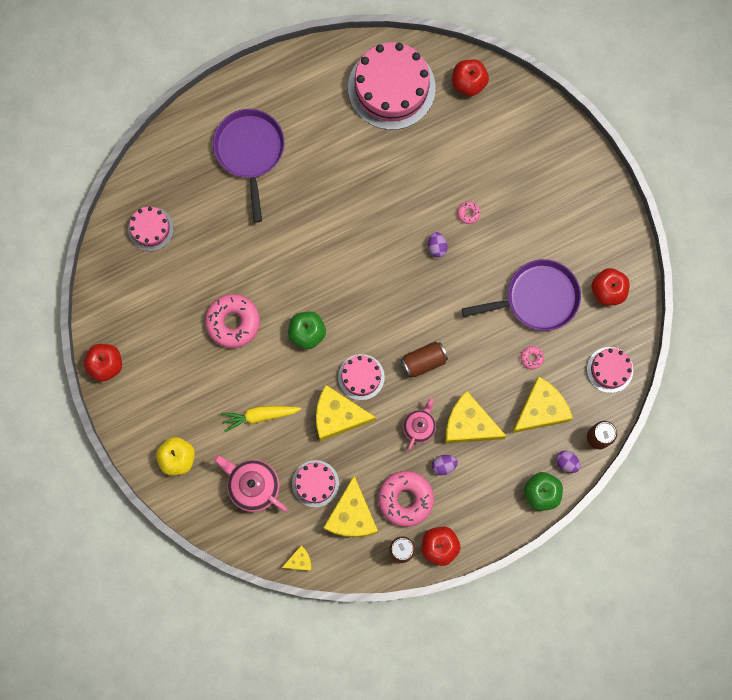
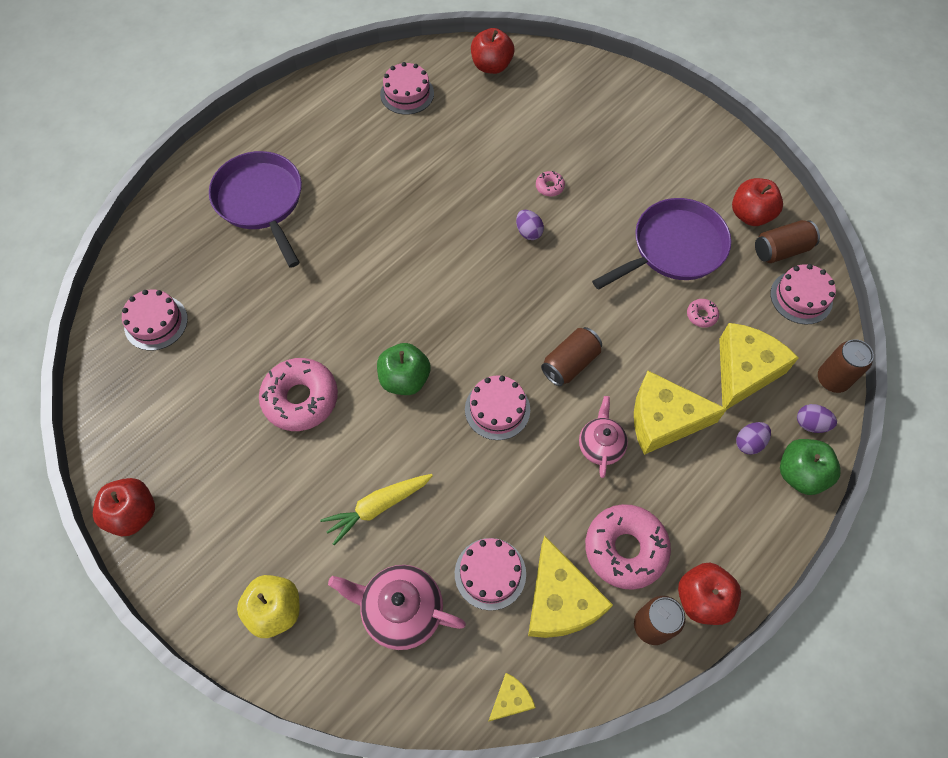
camera: 20 degrees left, 15 degrees down
yellow cheese [316,385,376,441] -> none
pink cake [348,42,436,130] -> pink cake [380,62,434,115], size x0.51
purple egg [432,455,458,476] -> purple egg moved to [736,422,771,455]
none -> brown can [755,220,820,263]

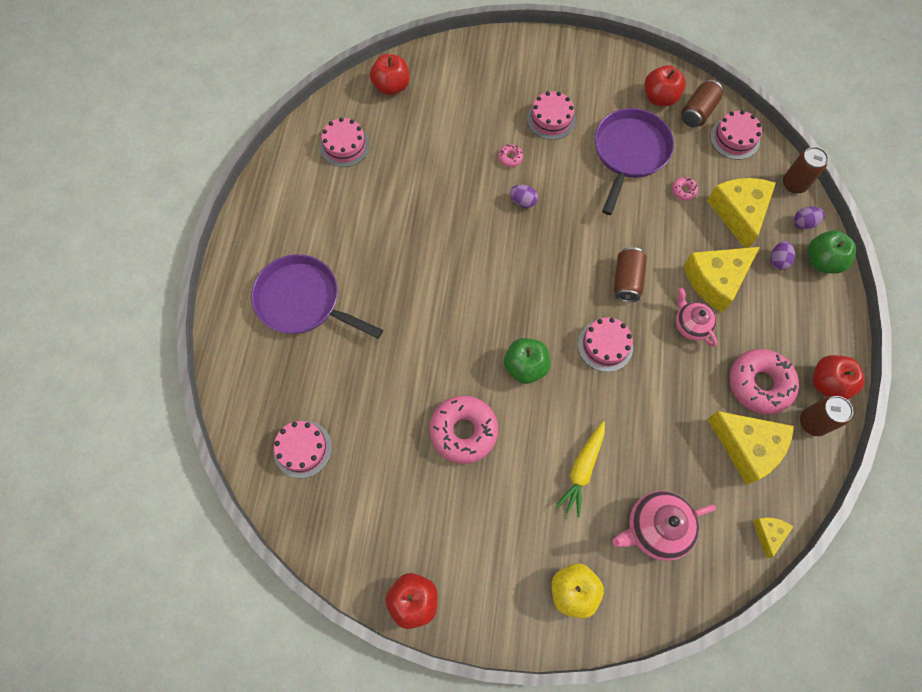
camera: 35 degrees left, 5 degrees up
pink cake [455,538,526,611] -> pink cake moved to [527,91,576,140]

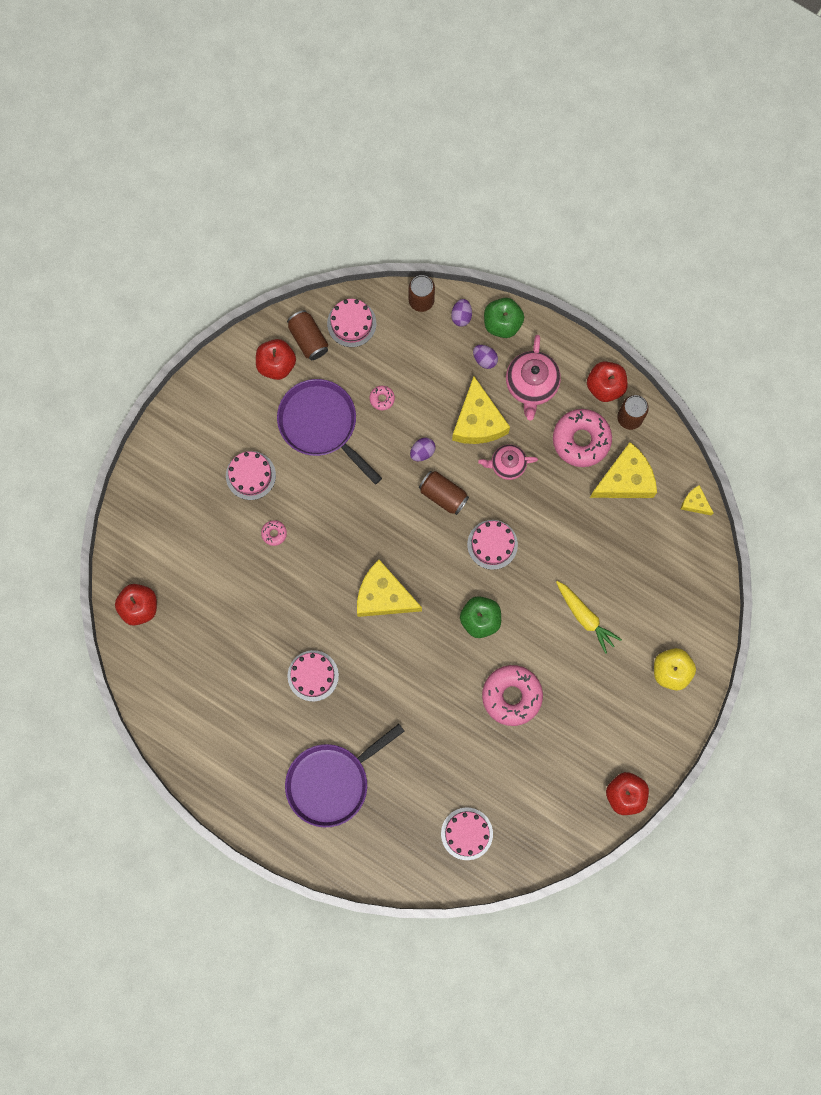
camera: 65 degrees left, 10 degrees up
pink cake [320,118,370,167] -> pink cake moved to [287,650,339,702]
purple egg [510,185,538,208] -> purple egg moved to [410,437,436,461]
pink teapot [612,491,716,561] -> pink teapot moved to [506,335,561,420]
yellow cheese [707,178,776,248] -> yellow cheese moved to [357,560,422,617]

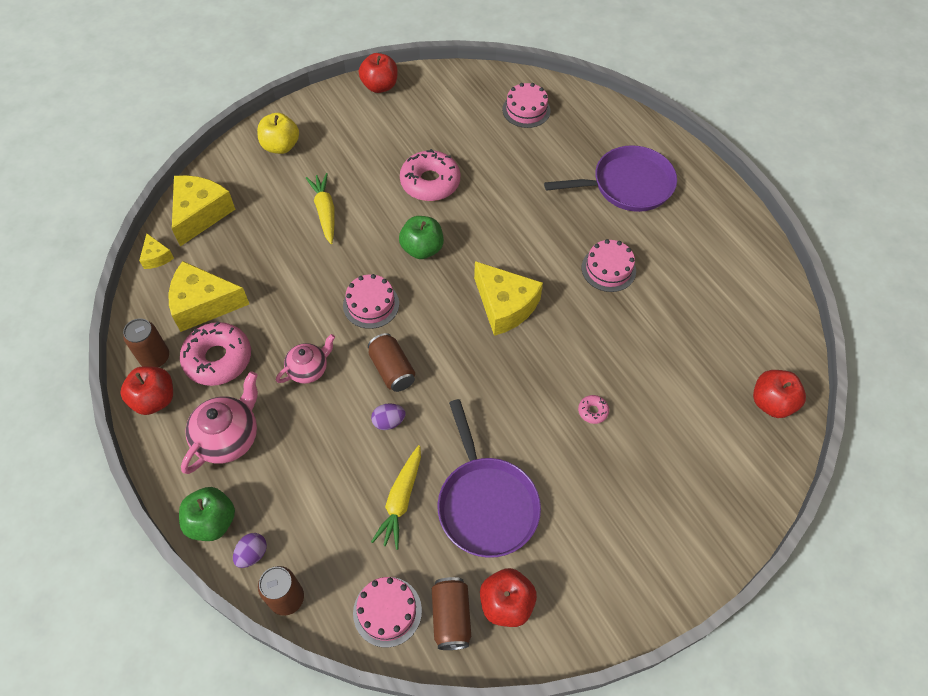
camera: 155 degrees left, 20 degrees down
pink cake [226,451,276,500] -> none
pink donut [369,386,395,410] -> yellow carrot [371,445,421,550]
yellow cheese [452,377,510,444] -> yellow cheese moved to [172,175,236,246]
purple egg [473,345,498,369] -> none
pink teapot [478,445,538,480] -> pink teapot turned 60 degrees counterclockwise [276,334,335,384]

